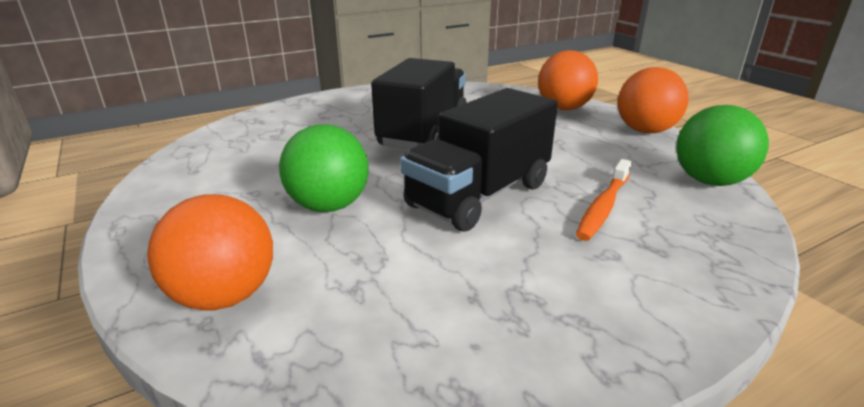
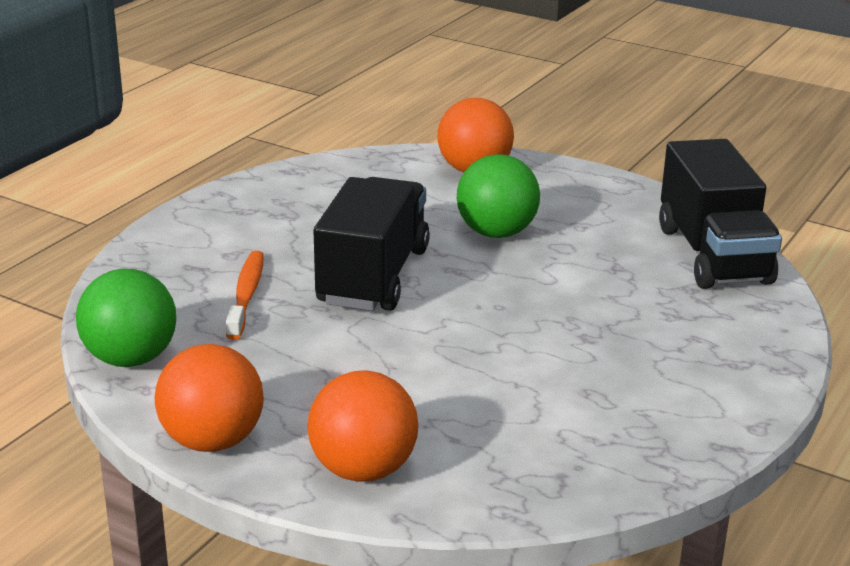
camera: 150 degrees right, 0 degrees up
black truck [371,58,467,149] -> black truck moved to [659,139,782,289]

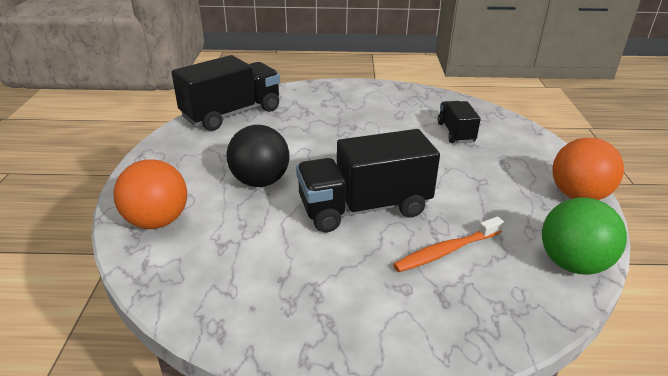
camera: 120 degrees left, 5 degrees up
orange ball [308,370,419,482] -> none
green ball [457,154,540,238] -> black ball [226,125,289,187]
none -> black truck [438,101,481,143]

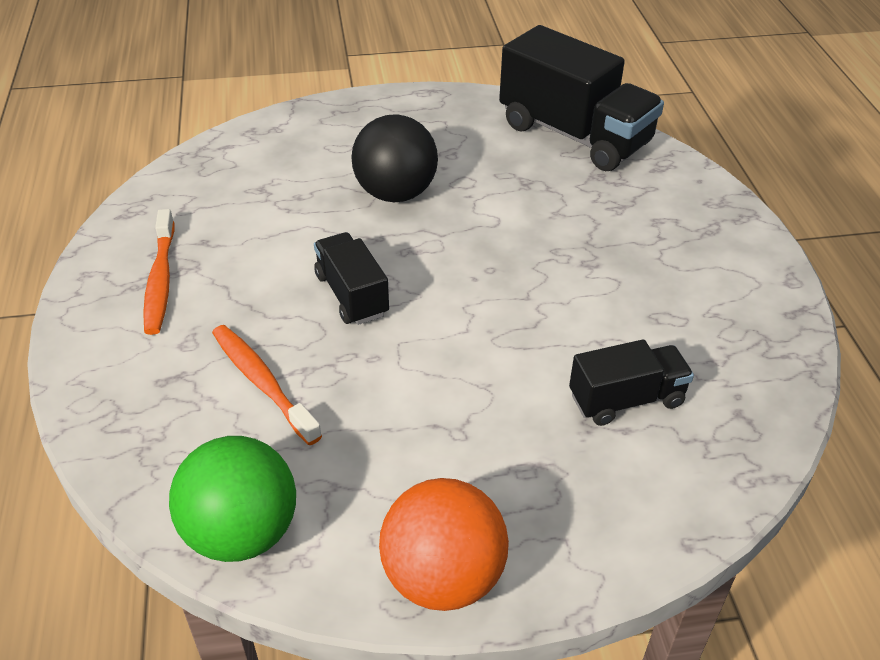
camera: 80 degrees right, 10 degrees up
orange ball [113,159,187,229] -> none
black truck [296,129,440,232] -> black truck [314,232,389,325], size x0.54
none -> orange toothbrush [143,209,175,335]

